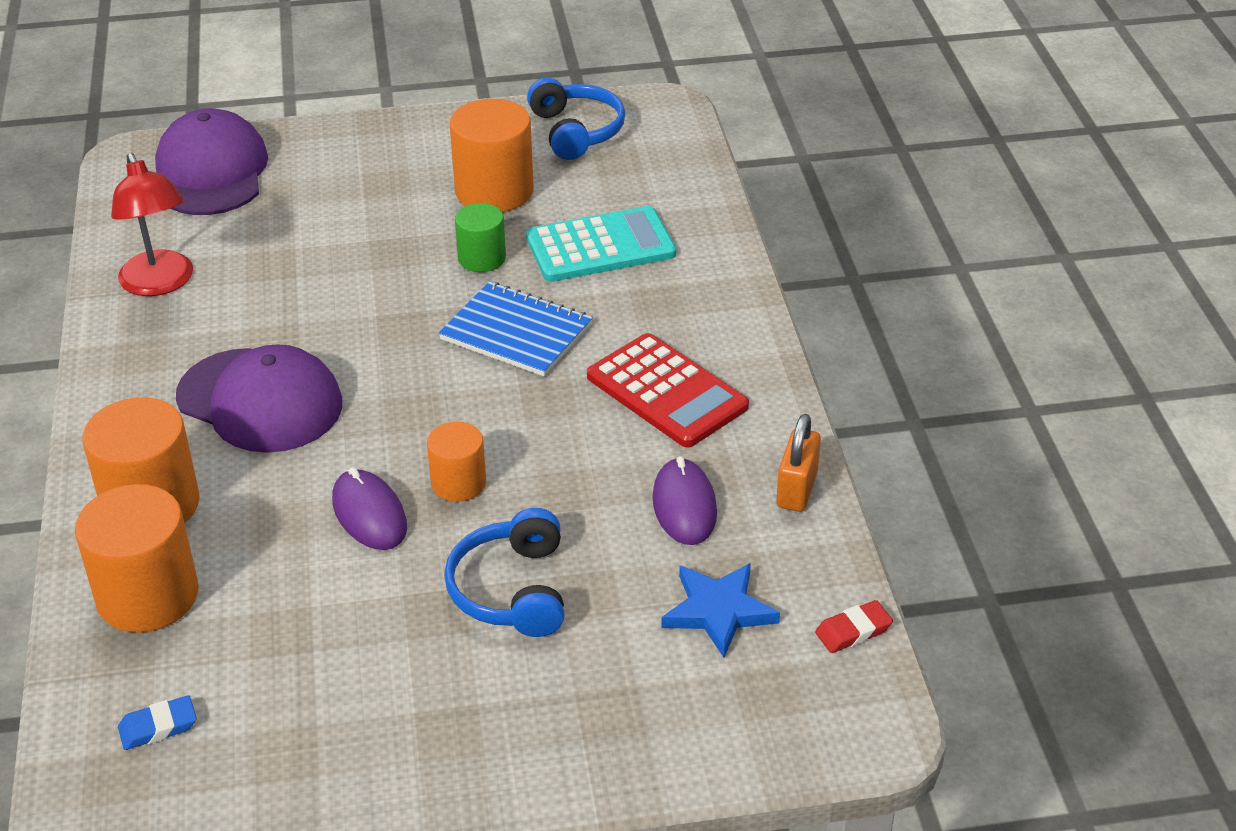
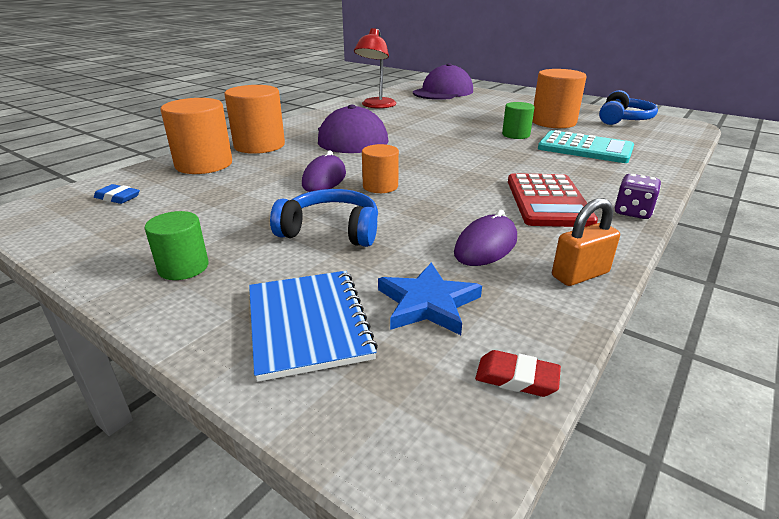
camera: 45 degrees right, 10 degrees down
blue notebook [439,282,593,376] -> blue notebook moved to [249,271,378,382]
blue headphones [444,508,564,637] -> blue headphones turned 60 degrees clockwise [270,189,378,247]
none -> green cylinder [144,211,208,280]
none -> purple dice [614,174,661,219]

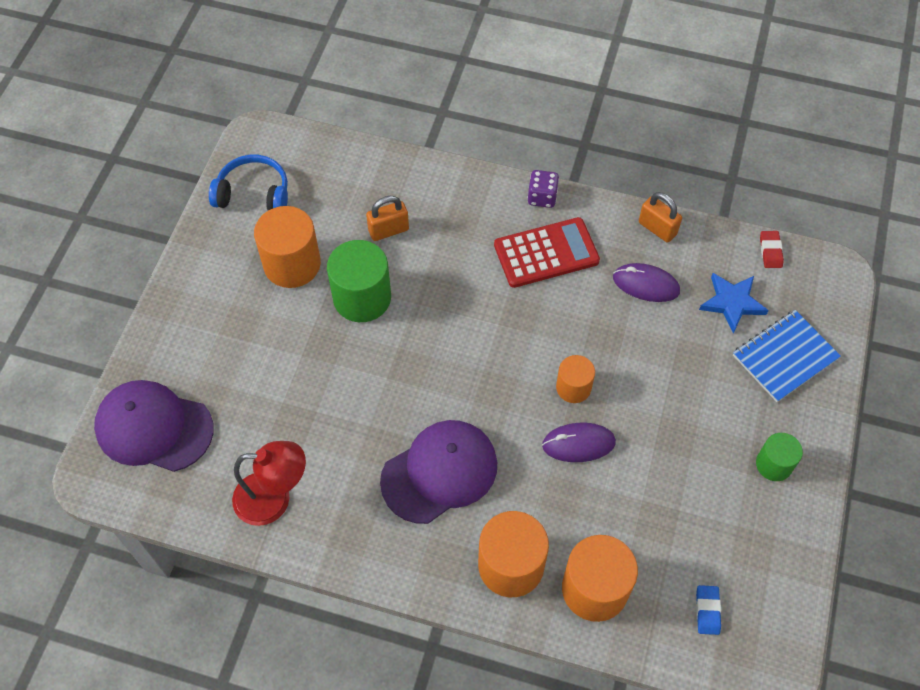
camera: 110 degrees left, 30 degrees up
blue headphones [270,189,378,247] -> none
green cylinder [502,102,535,139] -> green cylinder [327,240,391,322], size x1.72
turquoise calculator [538,130,634,163] -> orange padlock [366,196,409,241]

